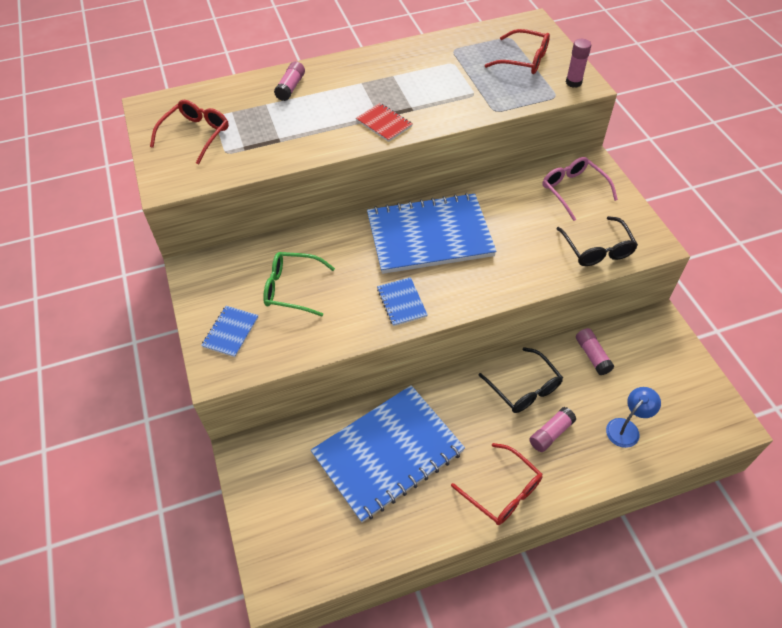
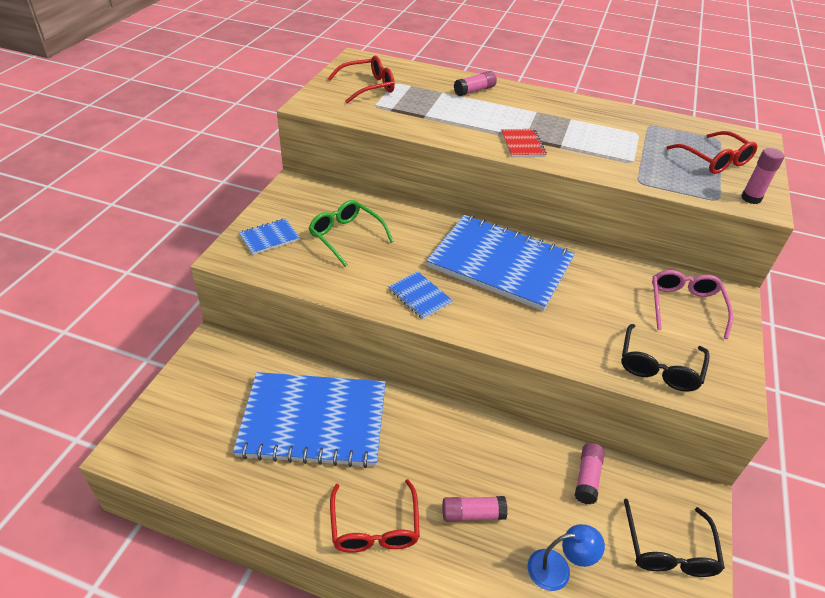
camera: 35 degrees right, 10 degrees down
blue notebook [377,277,428,326] -> blue notebook turned 60 degrees counterclockwise [388,271,453,319]
black glasses [478,347,563,413] -> black glasses moved to [624,499,725,577]

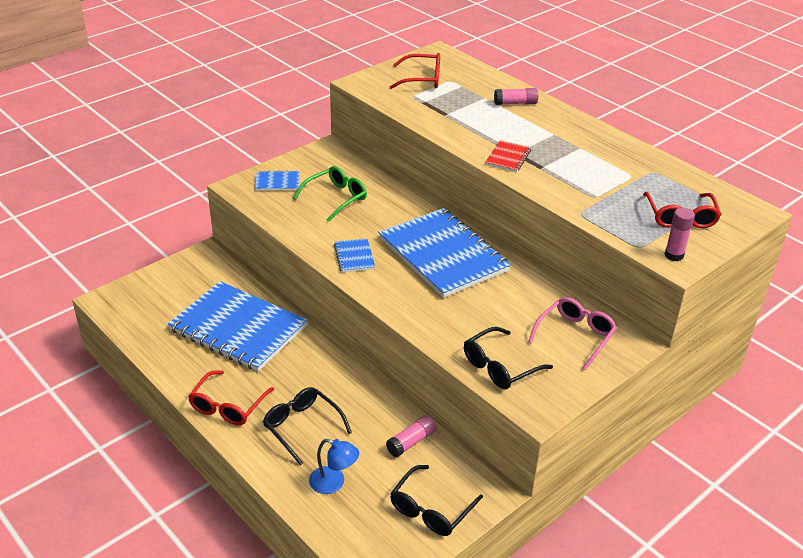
camera: 30 degrees right, 5 degrees down
green glasses [309,200,394,267] -> green glasses turned 60 degrees clockwise [294,166,367,222]
pink glue stick [442,496,507,522] -> black glasses [263,387,352,465]

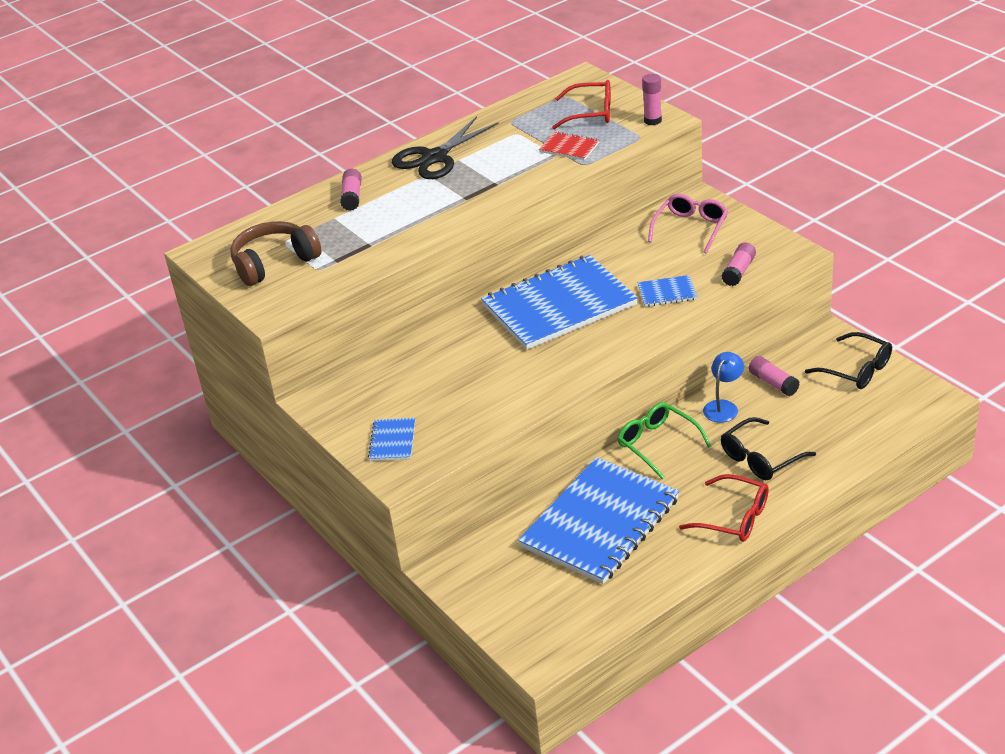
camera: 80 degrees left, 0 degrees up
green glasses [294,166,367,222] -> green glasses moved to [617,402,711,479]
blue lamp [309,439,359,494] -> blue lamp moved to [703,352,744,423]
blue notebook [334,238,375,272] -> blue notebook moved to [638,275,697,307]
red glasses [390,53,440,89] -> brown headphones [230,221,322,286]
black glasses [464,327,553,389] -> pink glue stick [721,242,756,286]
red notebook [485,140,531,172] -> red notebook moved to [539,131,599,160]
pink glasses [528,297,617,370] -> pink glasses turned 75 degrees clockwise [648,194,728,254]
none -> black scissors [392,116,499,179]

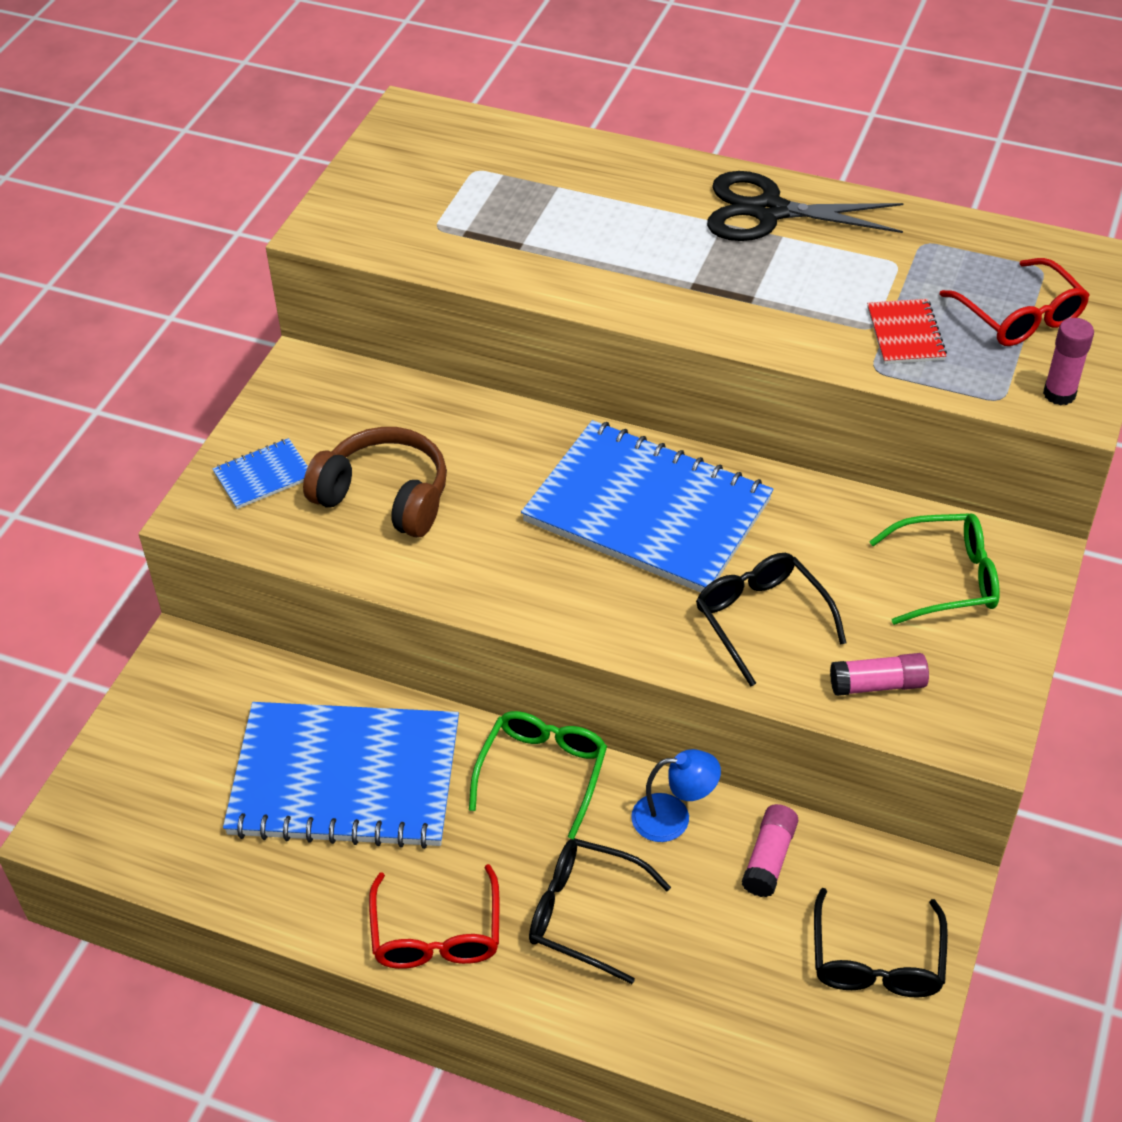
camera: 55 degrees right, 10 degrees up
brown headphones [230,221,322,286] -> brown headphones moved to [303,427,447,538]
pink glue stick [340,169,362,211] -> none
blue notebook [638,275,697,307] -> black glasses [696,553,846,687]
pink glasses [648,194,728,254] -> green glasses [869,513,1000,625]

